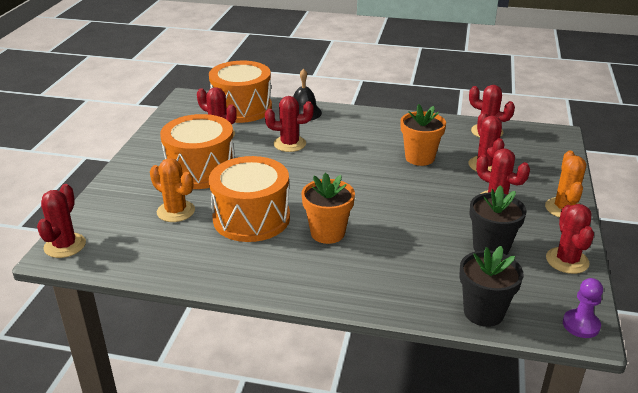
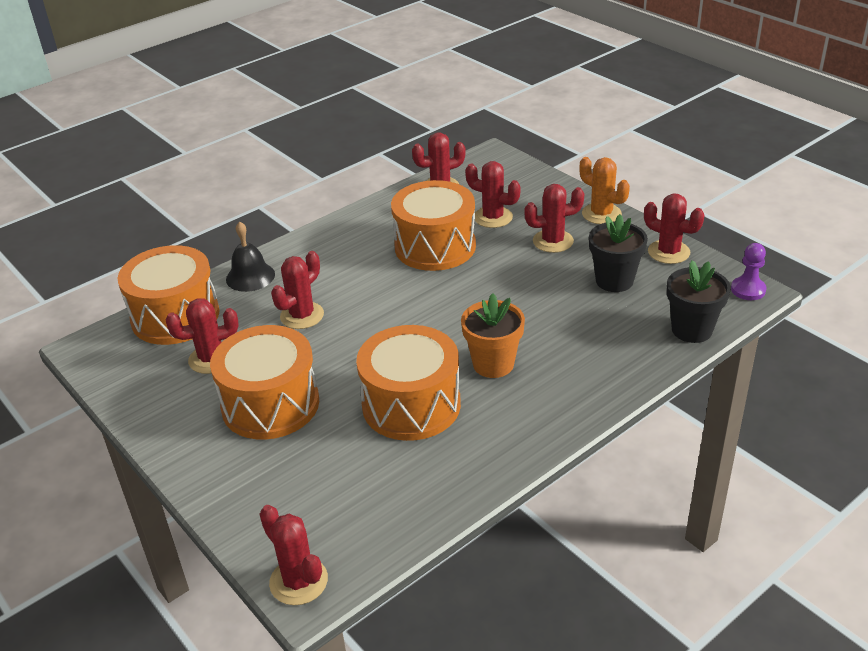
camera: 50 degrees left, 5 degrees up
orange cactus [150,158,195,222] -> none
orange flower pot [401,104,446,166] -> orange drum [391,180,476,271]

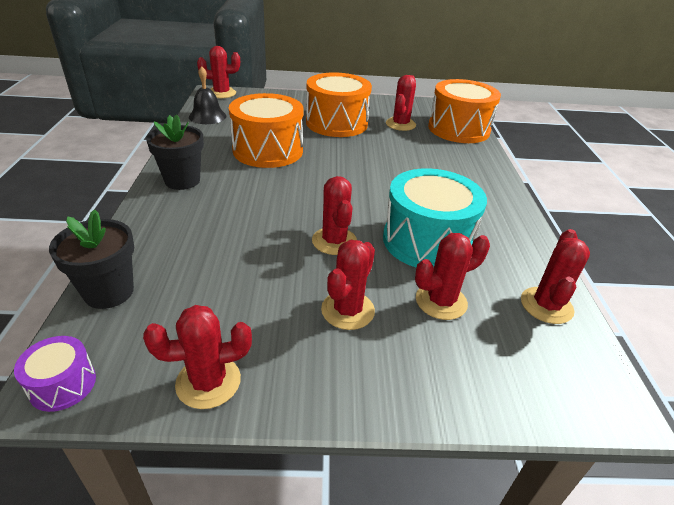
camera: 125 degrees right, 0 degrees up
black bell [226,221,275,292] -> black bell moved to [189,66,227,124]
red cactus [271,251,324,329] -> red cactus moved to [312,176,357,255]
orange drum [391,180,476,271] -> turquoise drum [383,168,487,268]
orange flower pot [461,293,525,378] -> none
orange cactus [579,157,630,224] -> none
black flower pot [589,214,648,292] -> black flower pot moved to [146,114,204,190]
purple pawn [731,243,767,300] -> purple drum [14,336,96,412]

